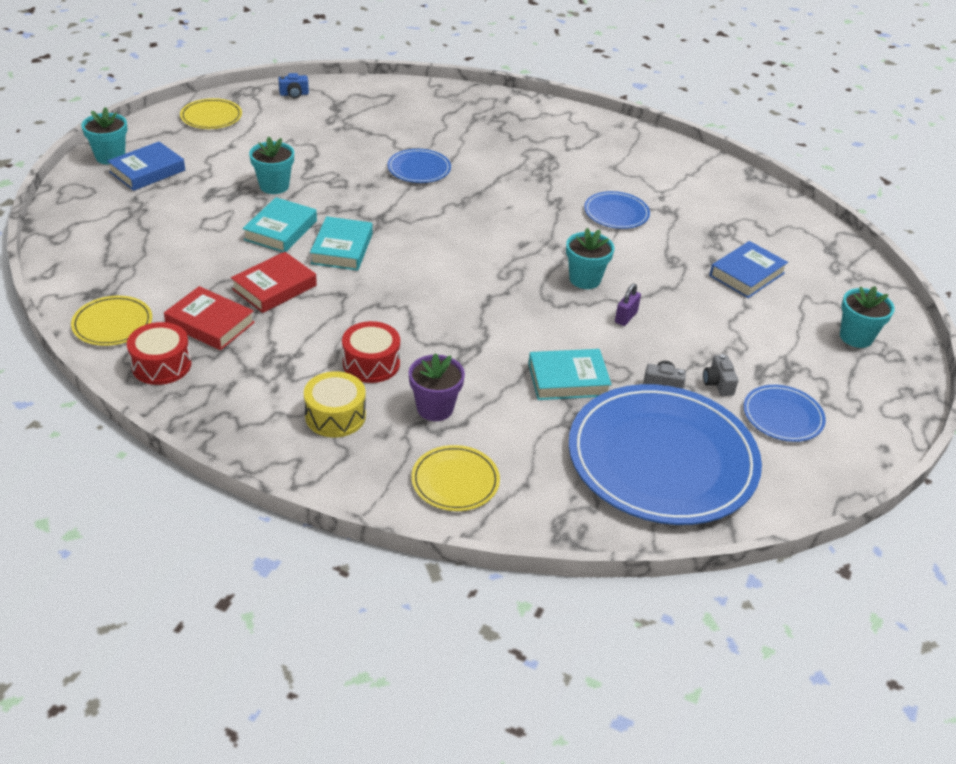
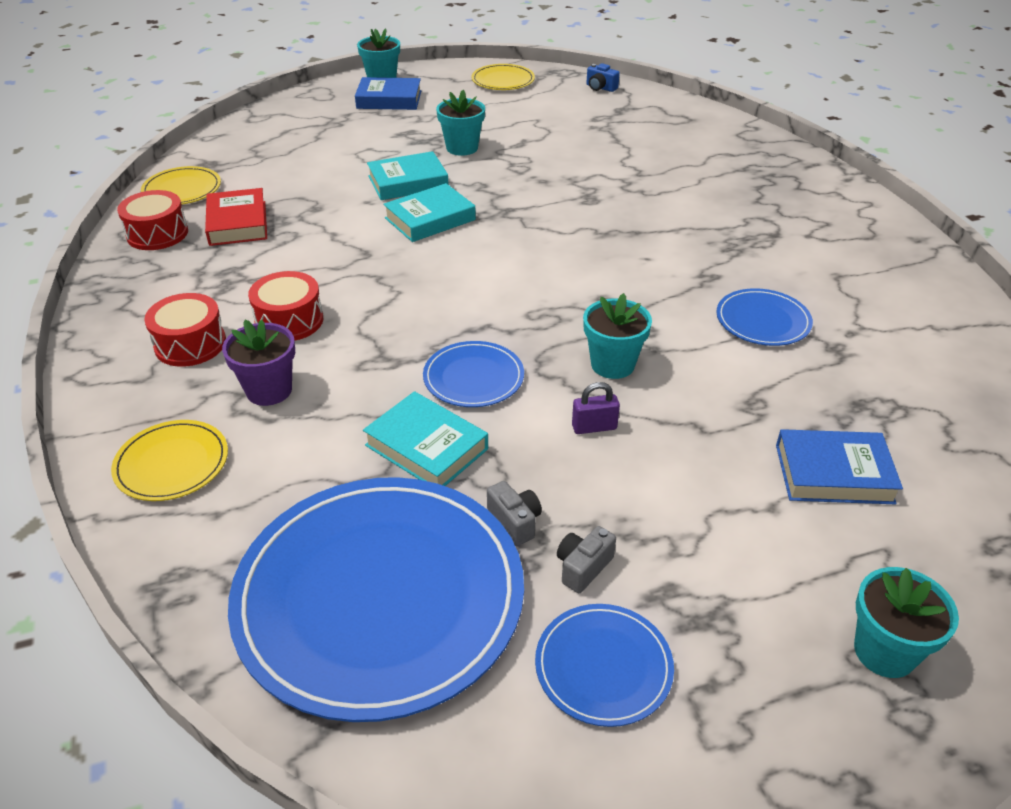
camera: 50 degrees right, 0 degrees up
red book [231,252,317,313] -> none
yellow drum [304,371,366,437] -> red drum [144,293,226,367]
blue plate [387,149,451,183] -> blue plate moved to [423,341,524,407]

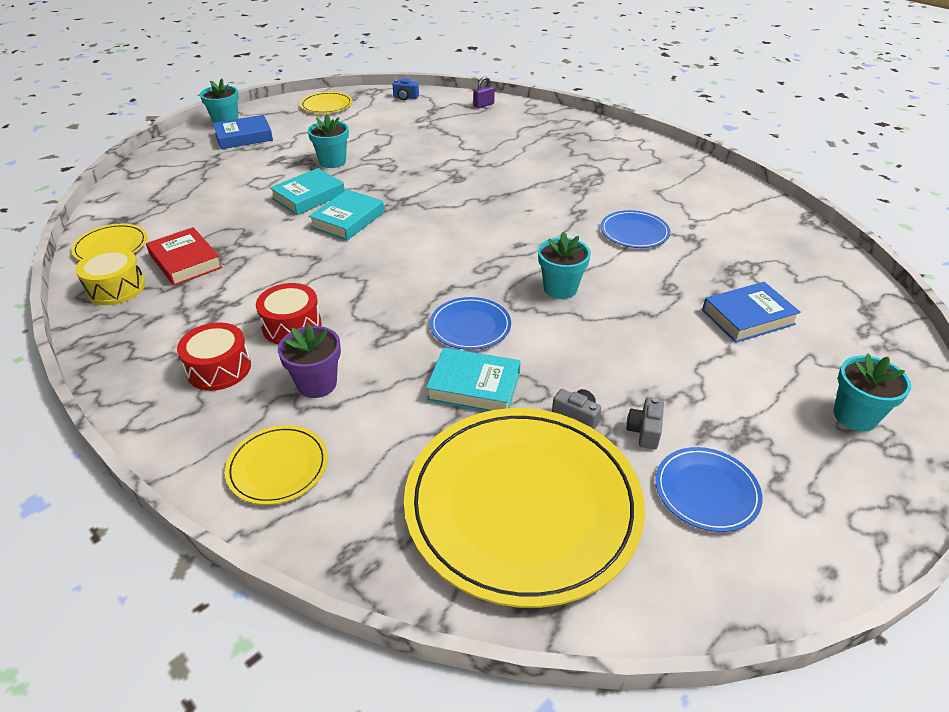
camera: 25 degrees left, 0 degrees up
red drum [117,190,188,250] -> yellow drum [75,248,145,305]
blue plate [228,477,524,722] -> yellow plate [404,408,645,608]
purple padlock [572,382,620,434] -> purple padlock moved to [473,77,495,108]

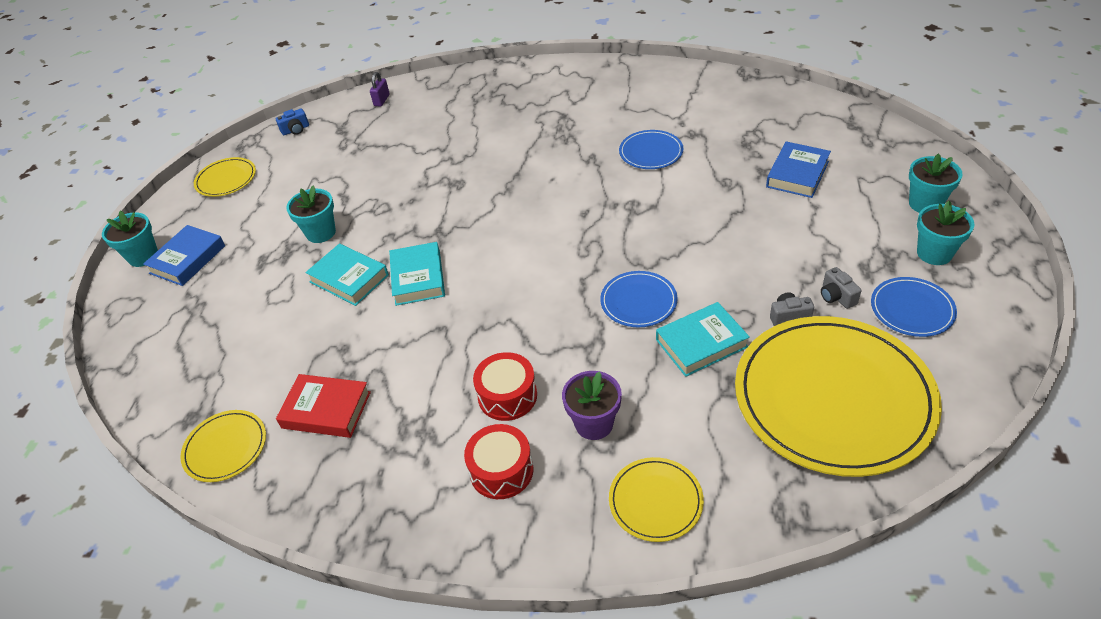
camera: 35 degrees left, 5 degrees up
yellow drum [75,248,145,305] -> none
turquoise book [270,168,345,215] -> turquoise book turned 60 degrees counterclockwise [305,243,389,306]
turquoise flower pot [538,232,591,299] -> turquoise flower pot moved to [917,201,974,265]

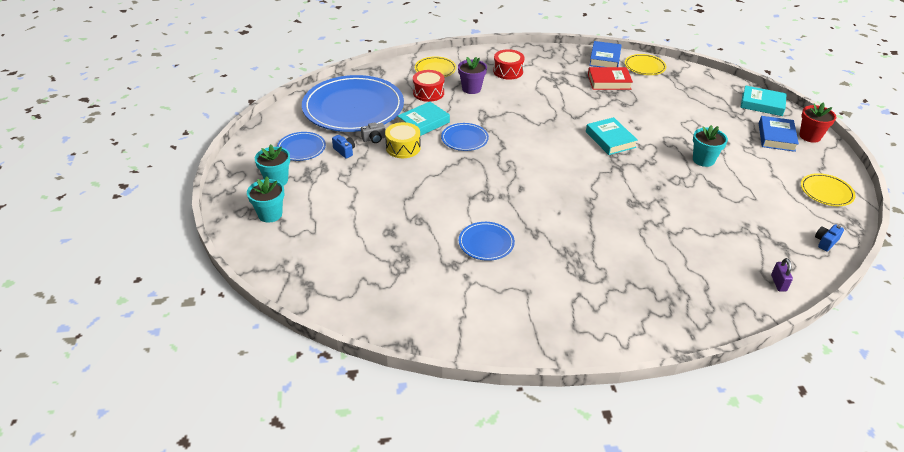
camera: 160 degrees right, 5 degrees down
turquoise flower pot [102,211,158,267] -> red flower pot [799,102,836,143]
turquoise book [305,243,389,306] -> turquoise book moved to [740,85,787,116]
red drum [473,352,537,421] -> red drum moved to [413,70,444,102]
yellow plate [735,316,942,477] -> blue plate [302,75,404,132]
blue book [766,141,831,198] -> blue book moved to [589,41,622,67]
grey camera [821,267,862,309] -> blue camera [332,135,355,158]
none -> yellow drum [385,122,421,158]

